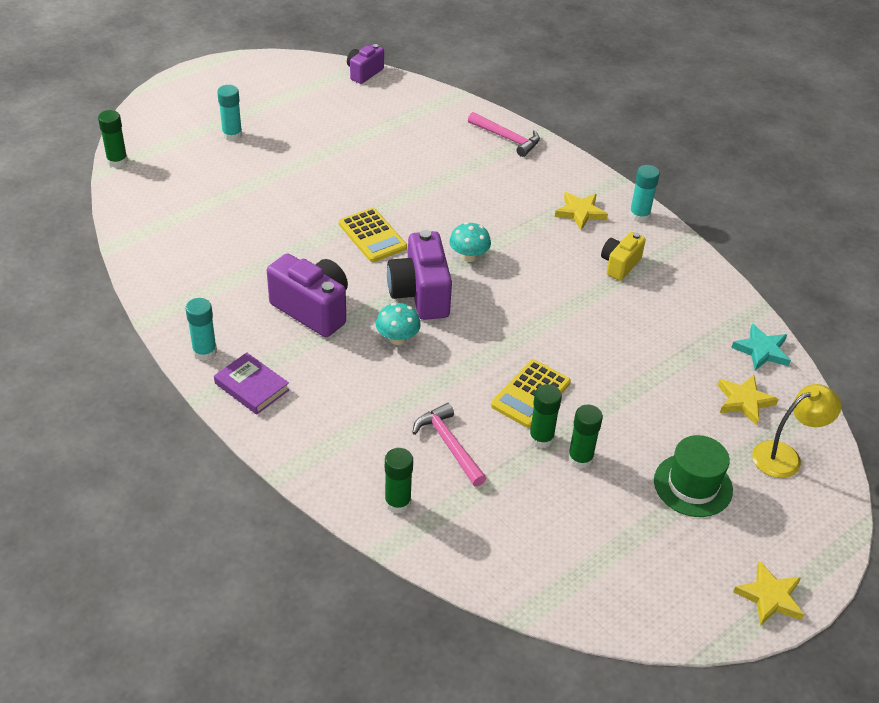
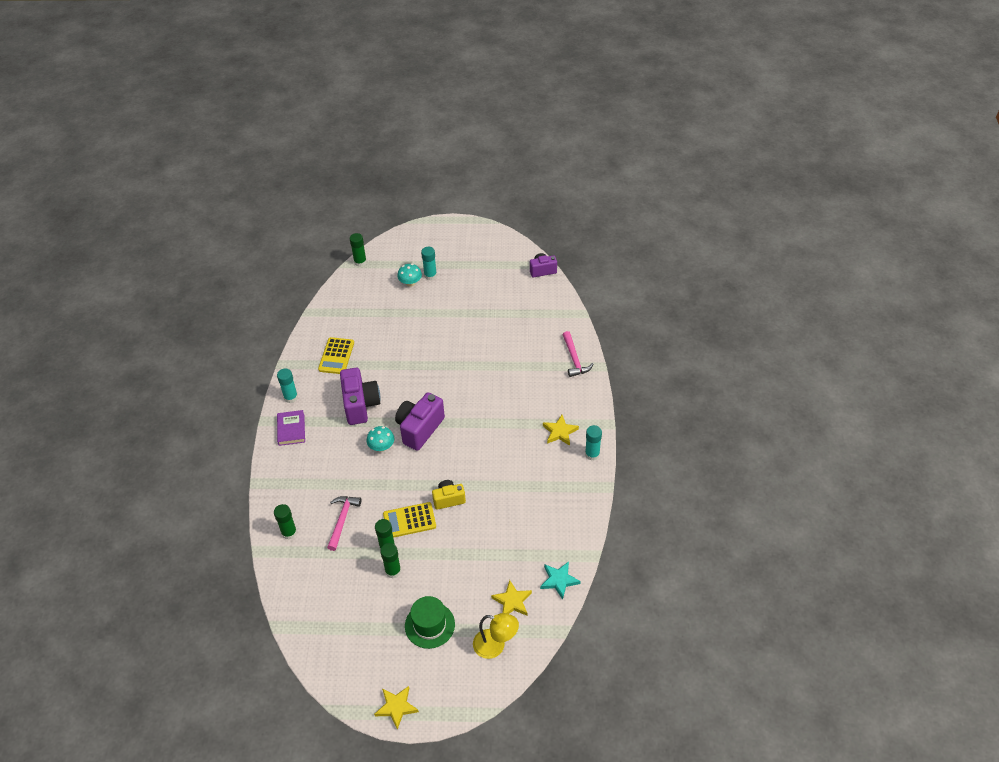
camera: 45 degrees right, 5 degrees up
yellow calculator [339,208,407,262] -> yellow calculator moved to [318,337,354,374]
turquoise mushroom [449,222,491,262] -> turquoise mushroom moved to [397,264,422,287]
yellow camera [601,232,646,281] -> yellow camera moved to [432,480,466,510]

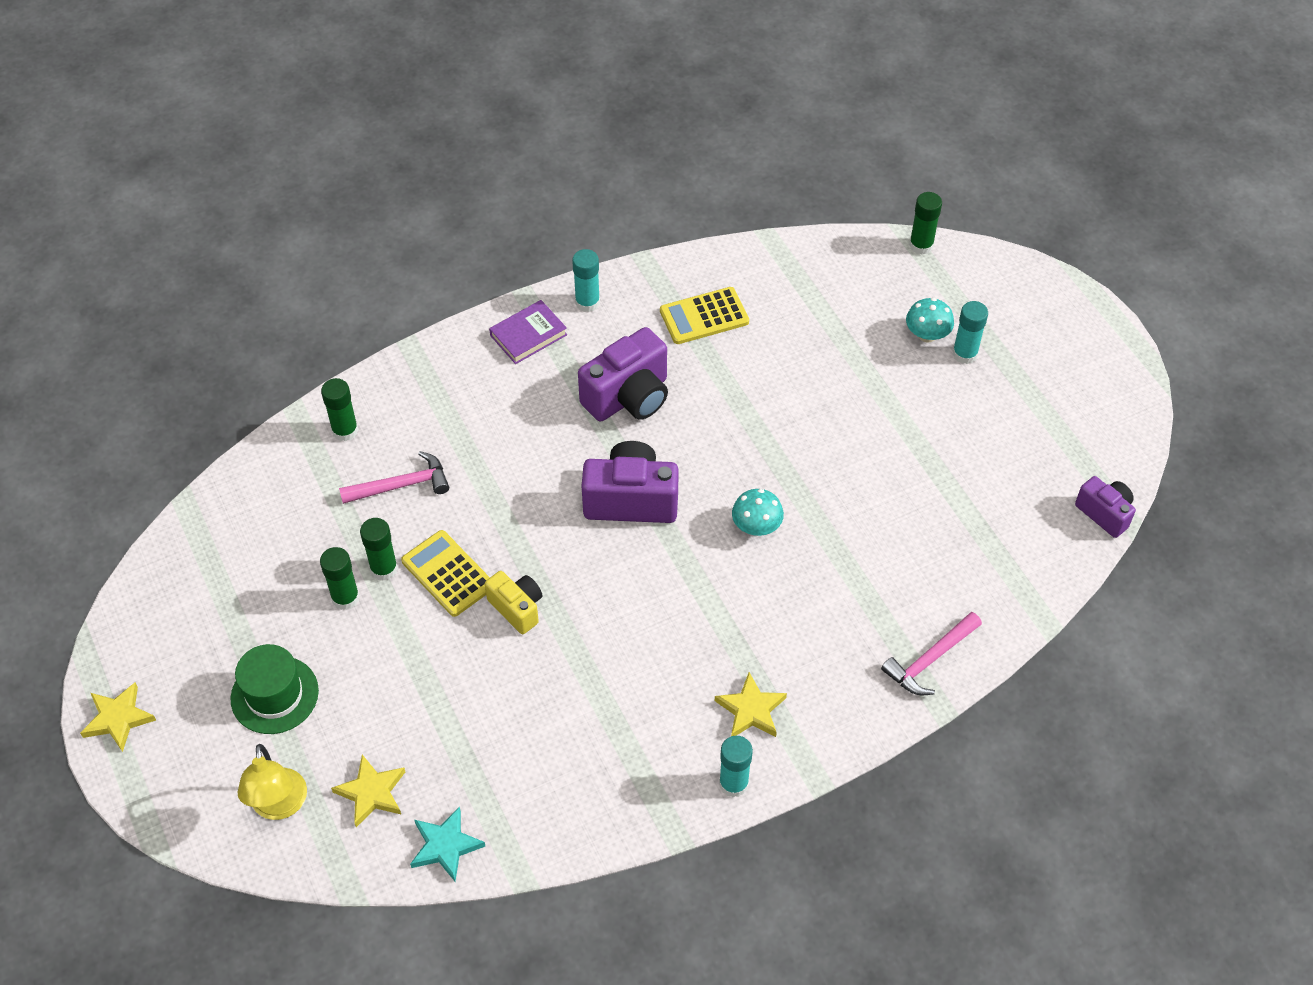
camera: 60 degrees right, 5 degrees up
turquoise mushroom [367,426,394,452] -> turquoise mushroom moved to [732,489,784,536]

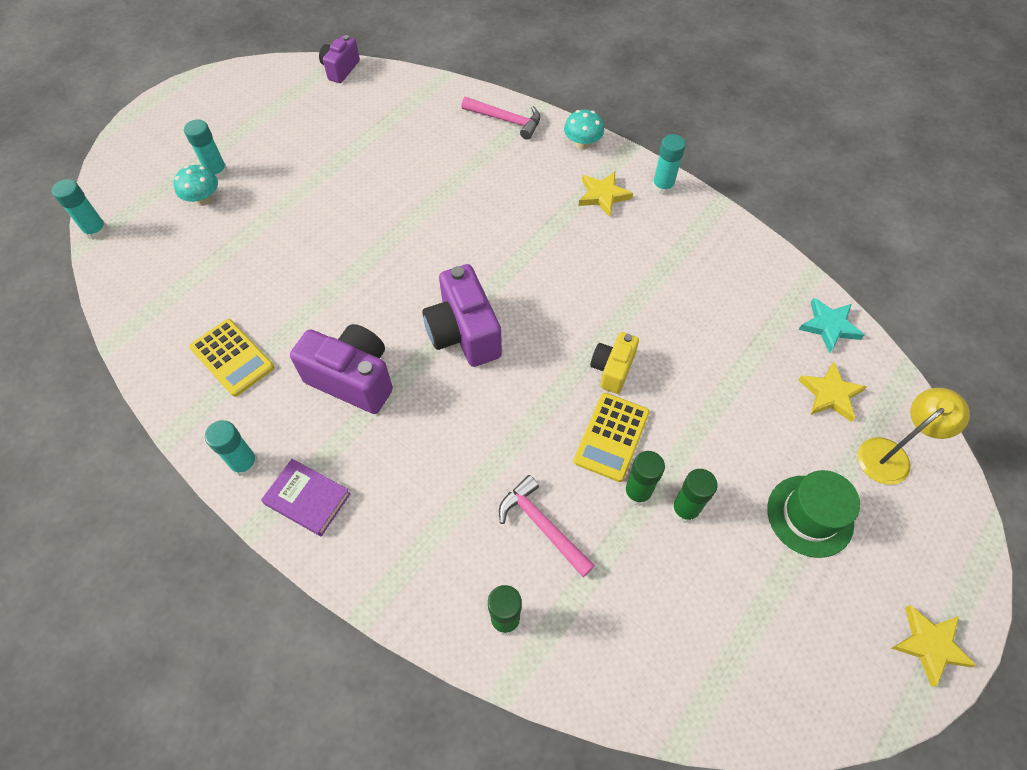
camera: 115 degrees left, 5 degrees up
turquoise mushroom [732,489,784,536] -> turquoise mushroom moved to [564,110,604,150]
green glue stick [909,192,942,255] -> turquoise glue stick [52,179,108,240]

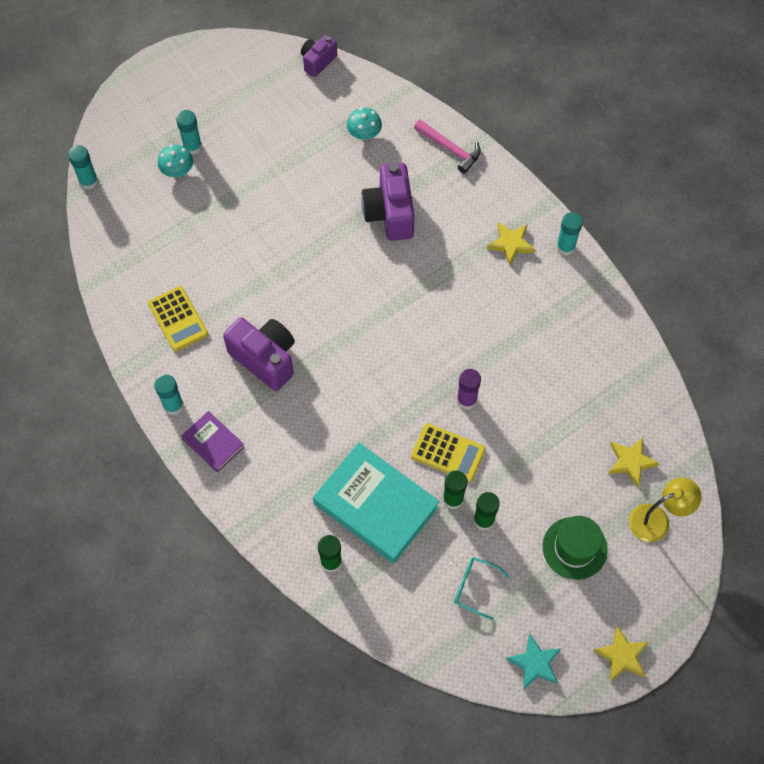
camera: 15 degrees right, 5 degrees up
purple camera [422,264,502,367] -> purple camera moved to [361,163,415,241]
pink hammer [499,475,595,577] -> turquoise book [313,443,440,563]
turquoise mushroom [564,110,604,150] -> turquoise mushroom moved to [347,108,382,140]
yellow calculator [574,393,650,482] -> yellow calculator turned 105 degrees counterclockwise [411,423,486,482]
yellow camera [590,332,639,394] -> purple glue stick [457,369,481,409]
turquoise star [798,298,864,353] -> turquoise star moved to [507,634,561,689]
none -> turquoise glasses [454,557,510,620]

